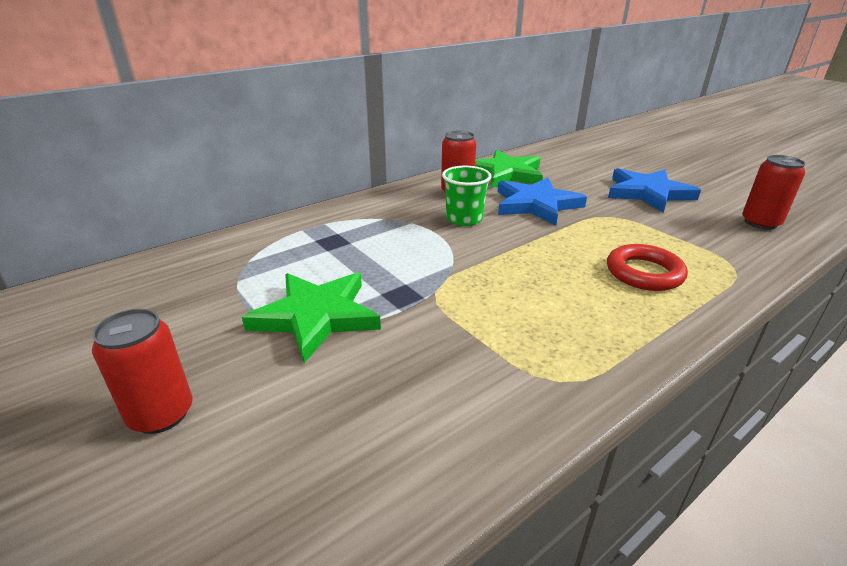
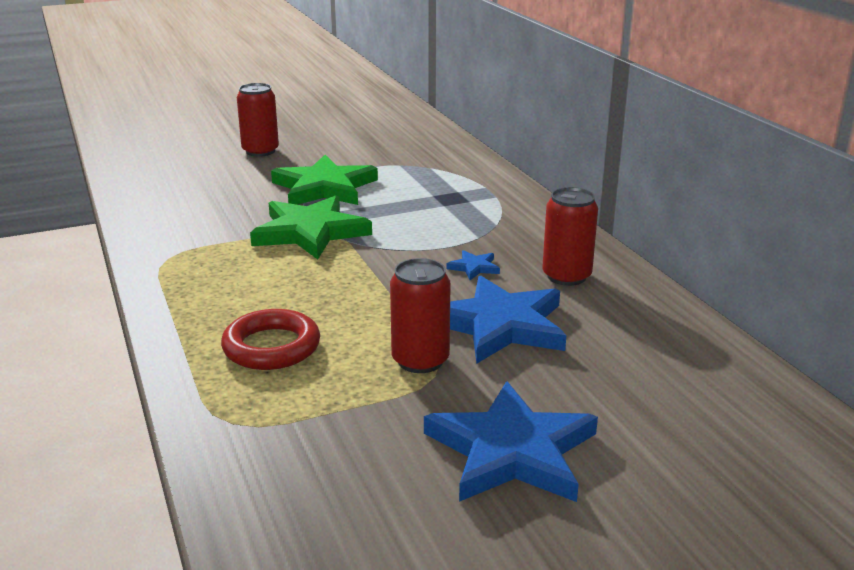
camera: 105 degrees right, 5 degrees down
green cup [442,166,492,226] -> blue star [447,250,500,280]
green star [475,150,543,188] -> green star moved to [250,195,372,259]
red can [742,155,805,230] -> red can moved to [390,258,451,373]

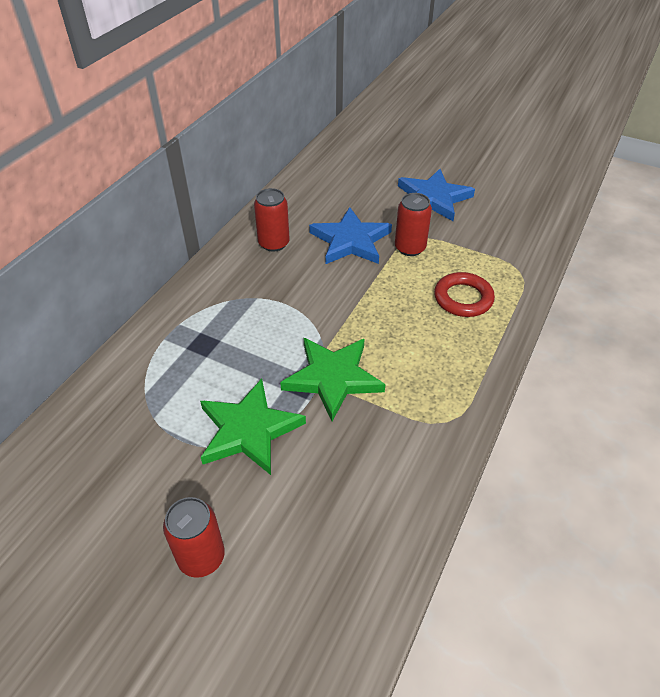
camera: 130 degrees left, 20 degrees up
blue star [447,250,500,280] -> none

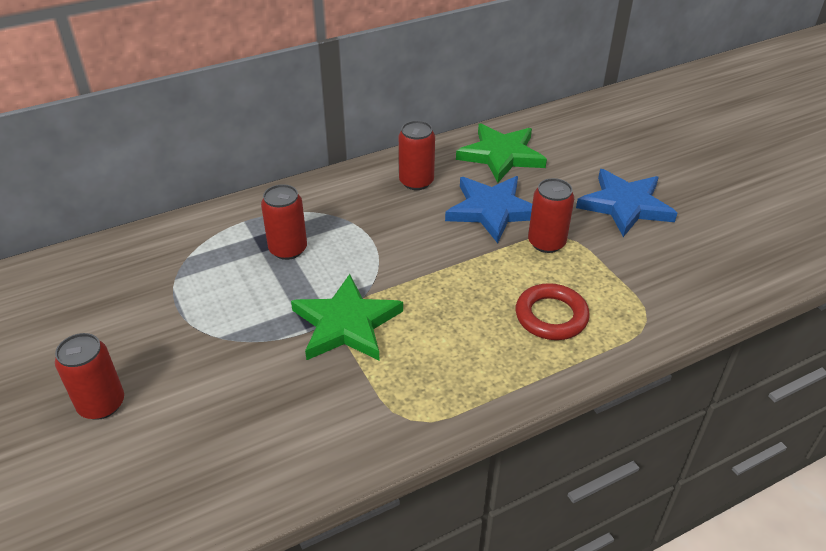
camera: 35 degrees right, 5 degrees down
green star [200,379,306,475] -> green star moved to [456,124,547,183]
none -> red can [261,184,307,260]

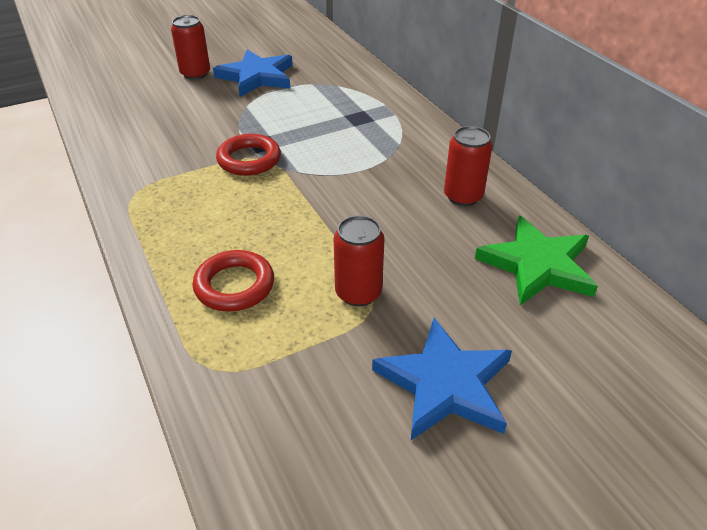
camera: 90 degrees right, 0 degrees up
red can [261,184,307,260] -> none
green star [291,274,403,361] -> red ring [216,134,281,176]
blue star [445,176,532,243] -> blue star moved to [213,49,293,97]

